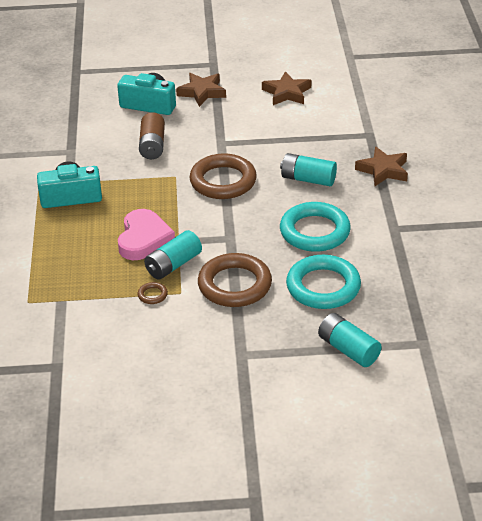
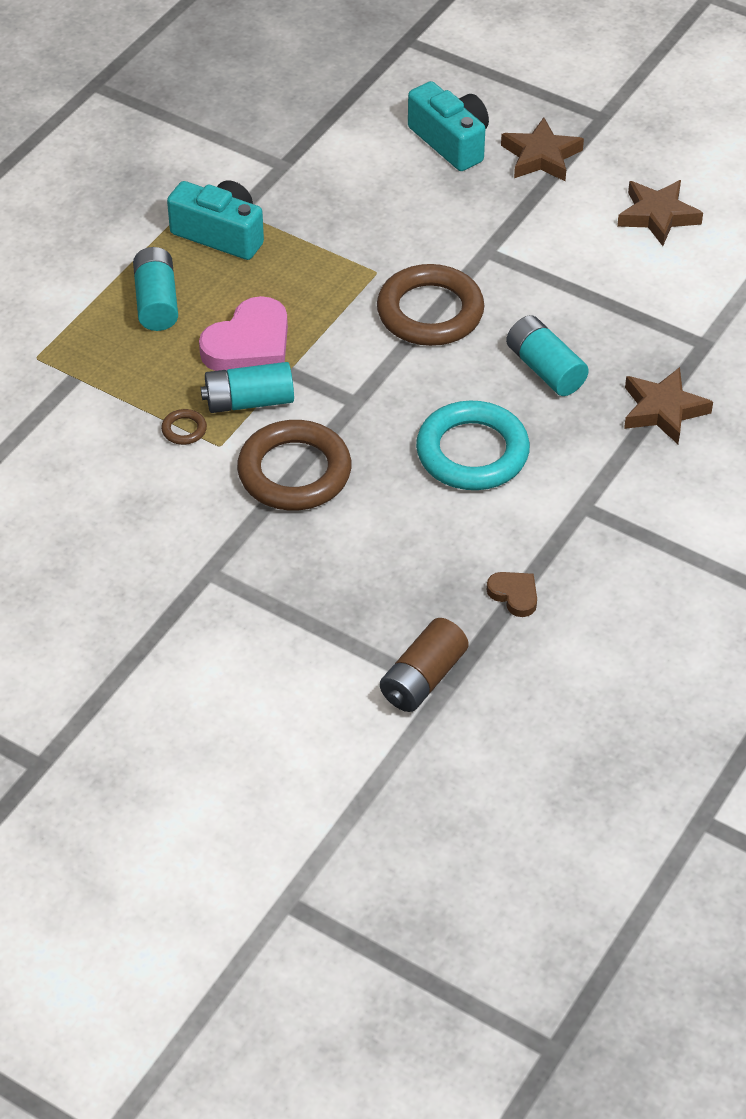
camera: 35 degrees right, 10 degrees up
brown battery [139,112,165,159] -> brown battery moved to [380,618,469,712]
turquoise ring [286,255,361,309] -> none
turquoise battery [318,313,382,367] -> turquoise battery moved to [133,247,178,331]
none -> brown heart [487,572,537,617]

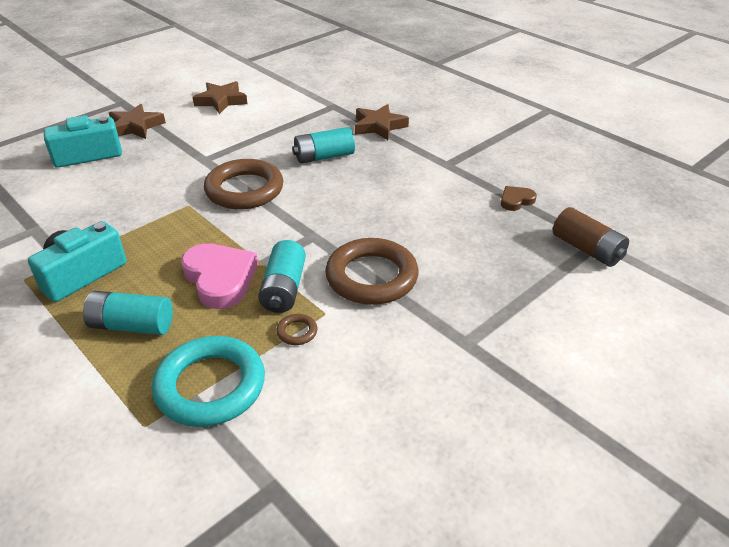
camera: 75 degrees left, 10 degrees down
turquoise ring [416,400,530,490] -> turquoise ring moved to [152,336,265,427]

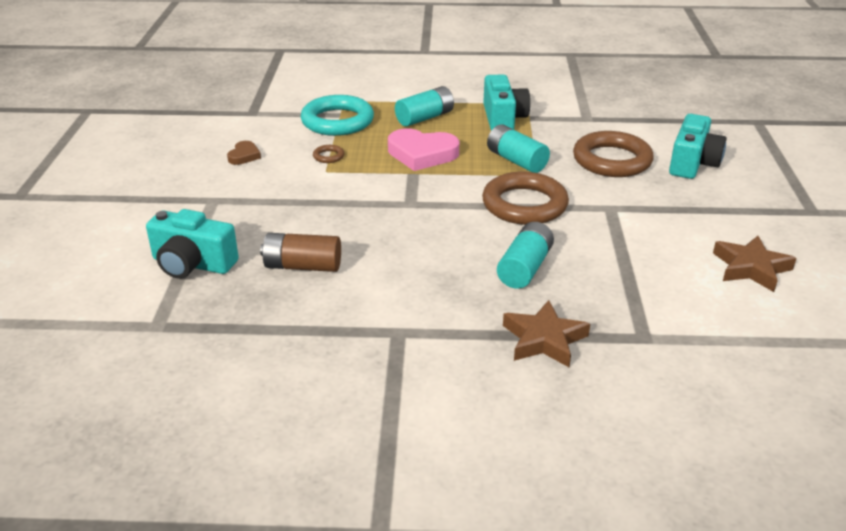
camera: 135 degrees right, 5 degrees down
brown star [109,104,166,139] -> none
turquoise battery [258,240,306,313] -> turquoise battery moved to [487,124,550,173]
brown ring [325,238,419,305] -> brown ring moved to [573,131,654,177]
brown heart [501,186,537,211] -> brown heart moved to [227,141,261,165]
brown battery [553,207,629,267] -> brown battery moved to [260,233,341,272]
none -> turquoise camera [146,209,239,279]

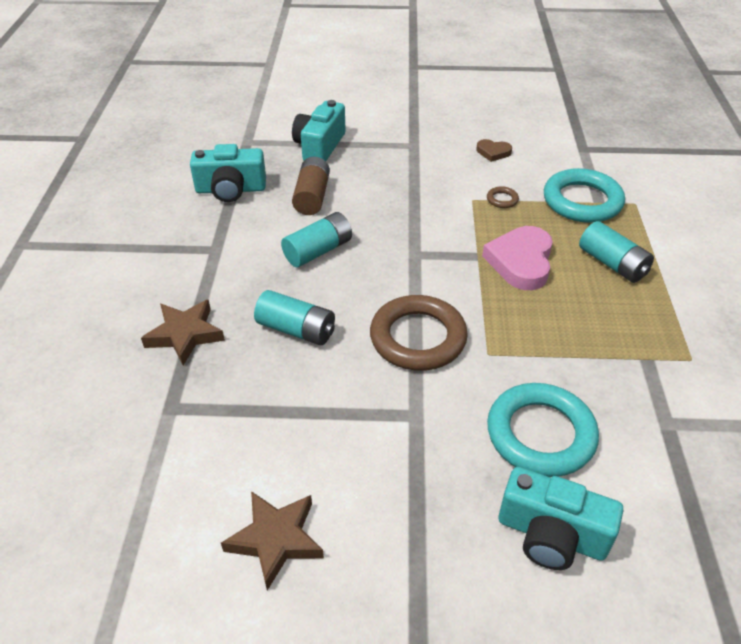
camera: 90 degrees right, 10 degrees up
turquoise camera [483,74,530,130] -> turquoise camera moved to [190,144,266,202]
turquoise battery [487,124,550,173] -> turquoise battery moved to [281,212,352,267]
brown ring [573,131,654,177] -> turquoise ring [487,383,599,477]

